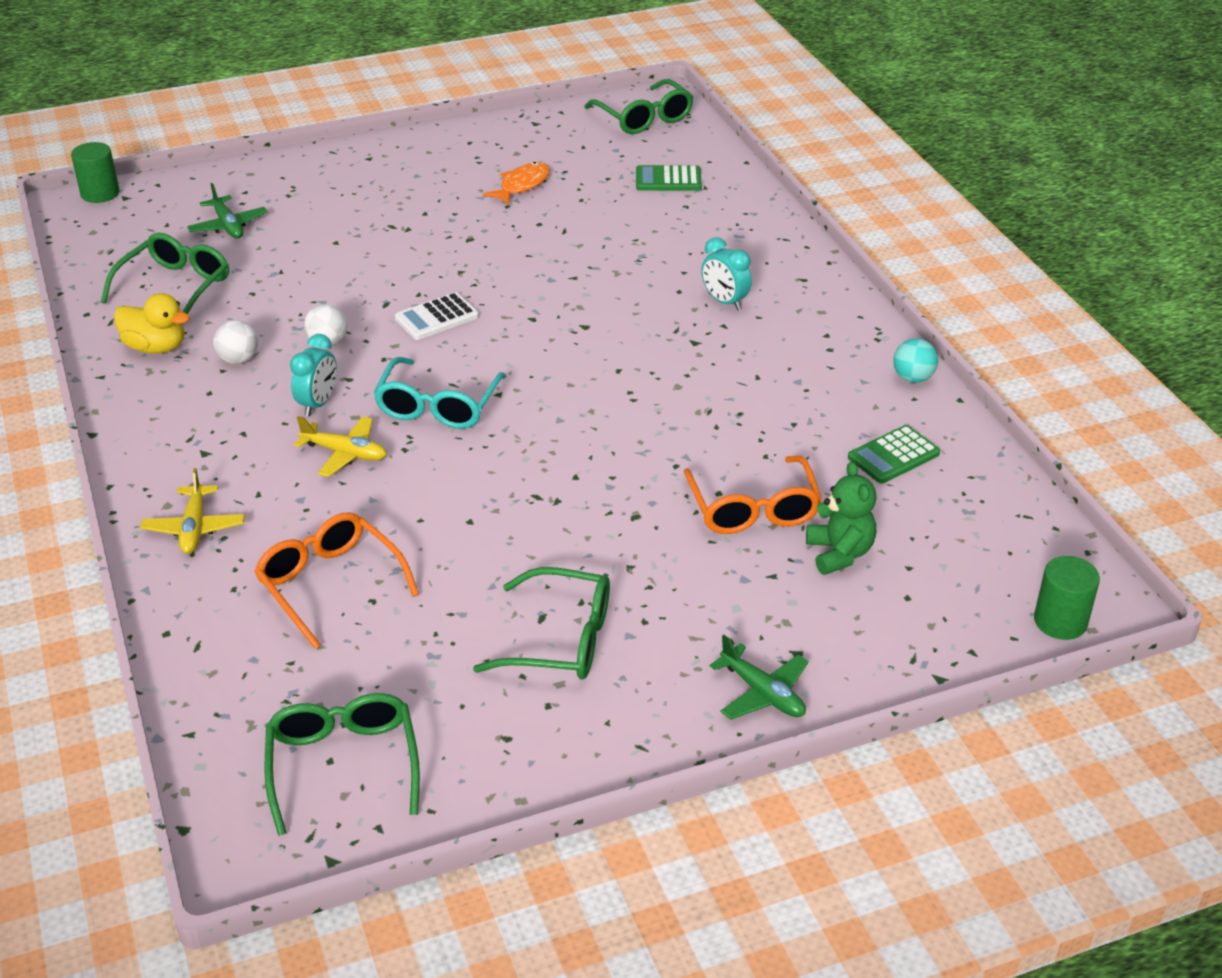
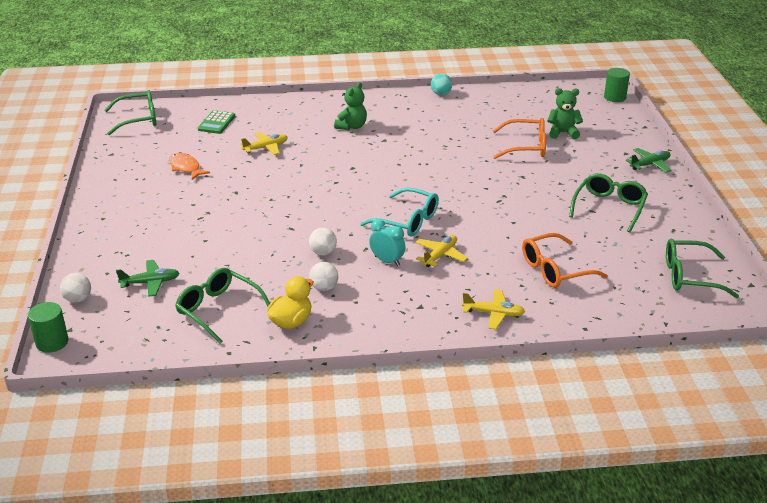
camera: 75 degrees left, 5 degrees down
white calculator [395,292,479,340] -> none
turquoise clock [701,237,752,310] -> green teddy bear [334,82,367,130]
green calculator [848,425,940,483] -> none
none -> white ball [60,273,91,303]
none -> yellow plane [240,132,288,155]

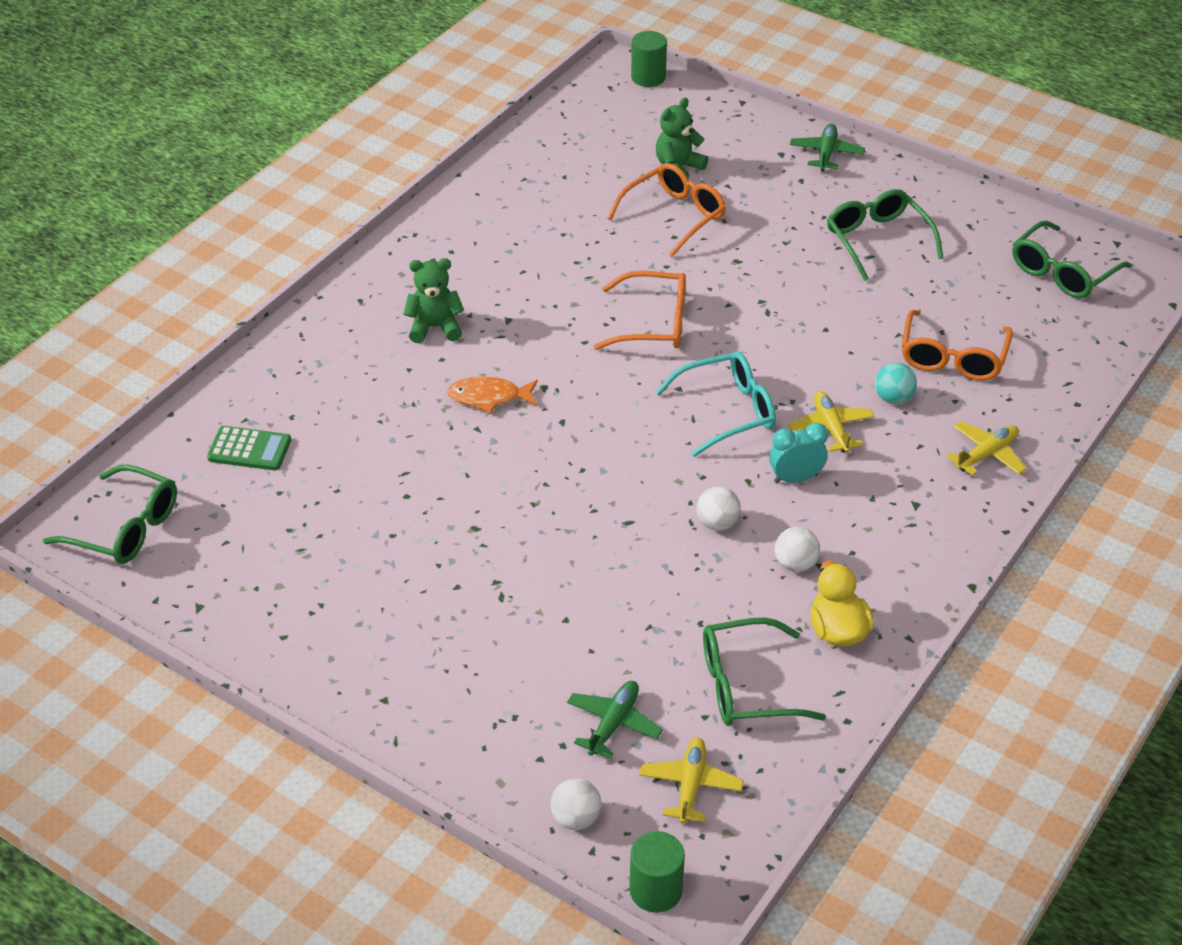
camera: 50 degrees left, 10 degrees up
green glasses [104,90,156,135] -> green glasses turned 90 degrees clockwise [43,464,177,564]
orange fish [169,153,210,180] -> orange fish moved to [447,377,538,413]
green calculator [198,110,235,134] -> green calculator turned 45 degrees counterclockwise [207,426,291,470]
yellow plane [240,132,288,155] -> yellow plane moved to [639,738,744,824]
green teddy bear [334,82,367,130] -> green teddy bear turned 75 degrees counterclockwise [403,258,464,343]
turquoise ball [431,73,452,95] -> turquoise ball moved to [875,363,917,404]
none -> orange glasses [594,271,686,350]

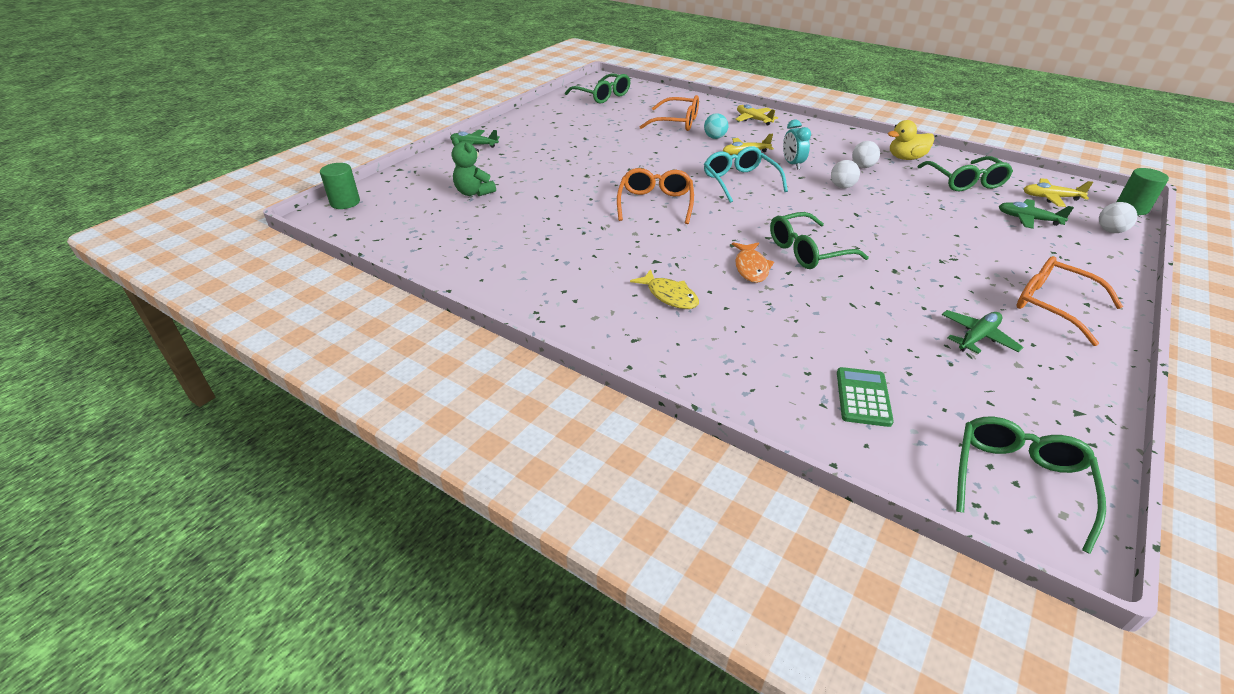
camera: 90 degrees left, 5 degrees down
green teddy bear [403,258,464,343] -> yellow fish [630,269,699,309]
orange glasses [607,163,726,257] -> orange glasses moved to [1017,256,1123,346]
green glasses [827,189,943,281] -> green glasses moved to [770,212,869,269]
none -> green plane [942,310,1023,354]

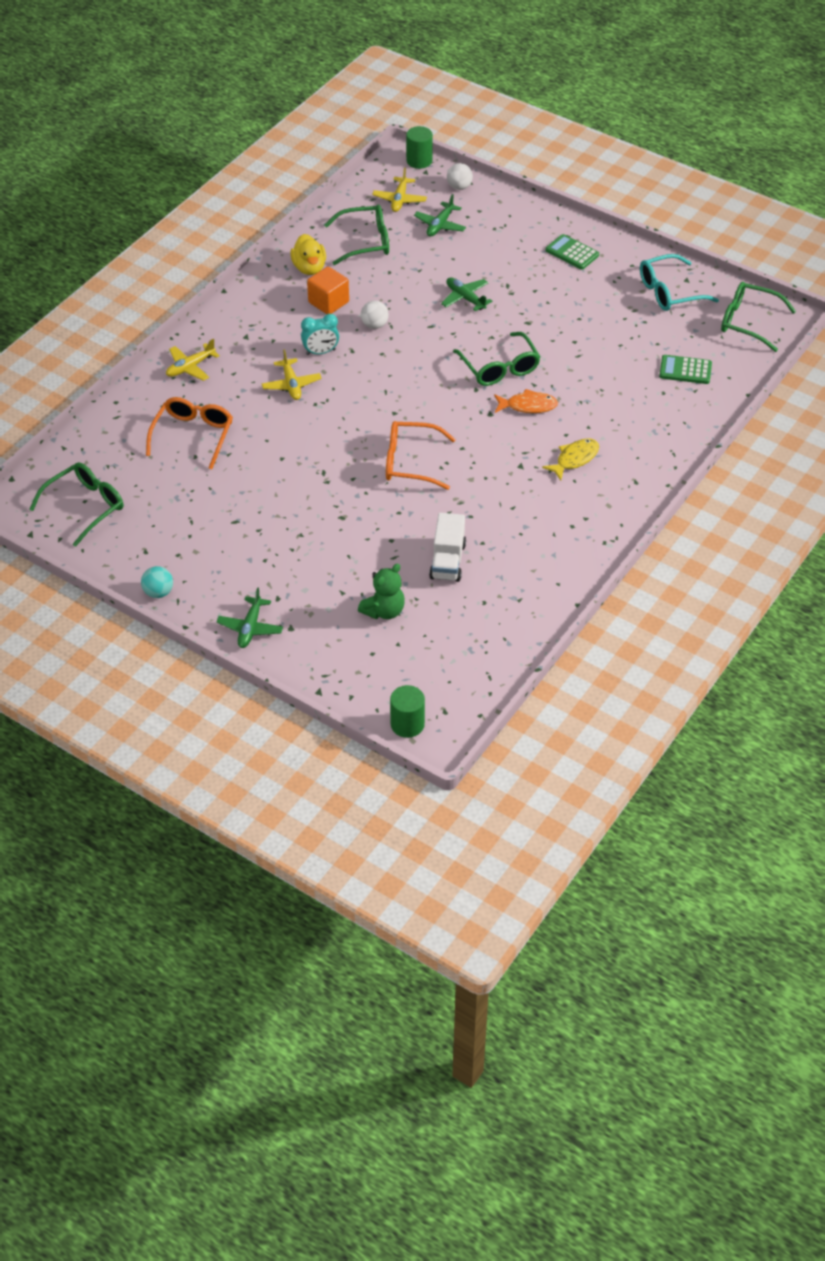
camera: 90 degrees left, 10 degrees up
turquoise ball [704,113,728,139] -> turquoise ball moved to [141,566,173,598]
turquoise glasses [704,146,788,203] -> turquoise glasses moved to [640,254,719,311]
white ball [852,141,880,168] -> orange cube [307,267,349,314]
green plane [942,310,1023,354] -> green plane moved to [441,277,492,311]
orange glasses [1017,256,1123,346] -> green calculator [546,234,599,270]
none -> white truck [429,513,466,582]

